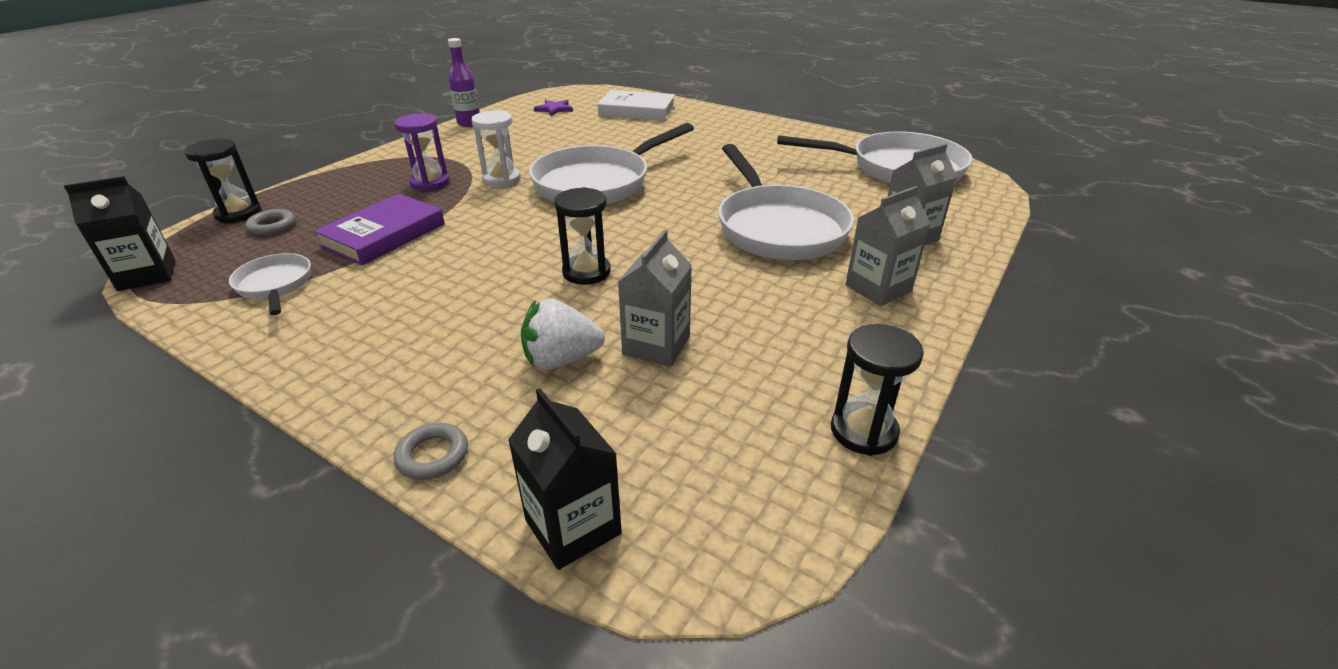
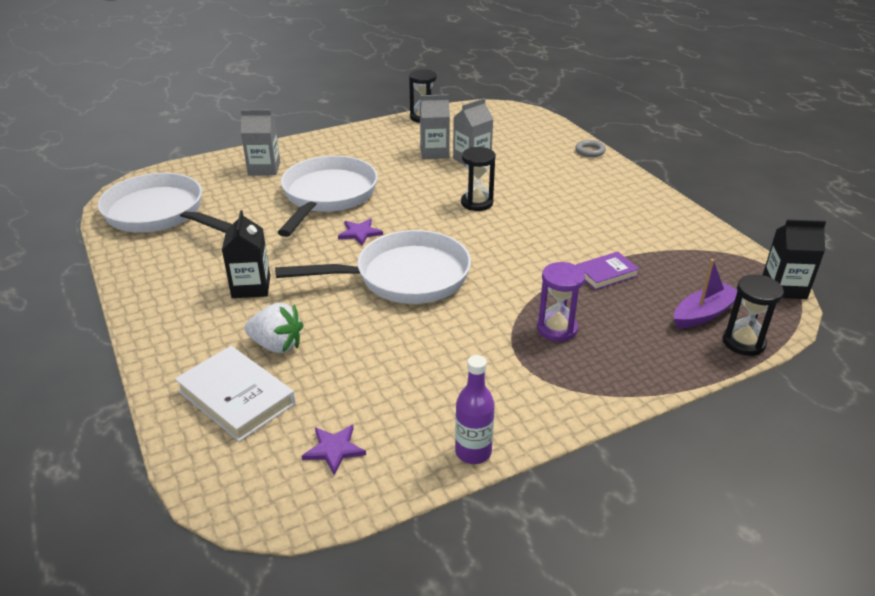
camera: 150 degrees left, 0 degrees up
white pan [229,253,311,315] -> none
grey ring [245,209,295,235] -> purple boat [674,259,737,328]
purple book [314,194,445,266] -> purple book [576,252,639,290], size x0.62
white hourglass [471,110,521,187] -> none
black carton [508,388,622,570] -> black carton moved to [222,210,270,298]
white strawberry [521,298,605,370] -> white strawberry moved to [245,303,303,353]
grey carton [845,186,931,306] -> grey carton moved to [420,94,450,159]
none -> purple star [338,218,383,246]

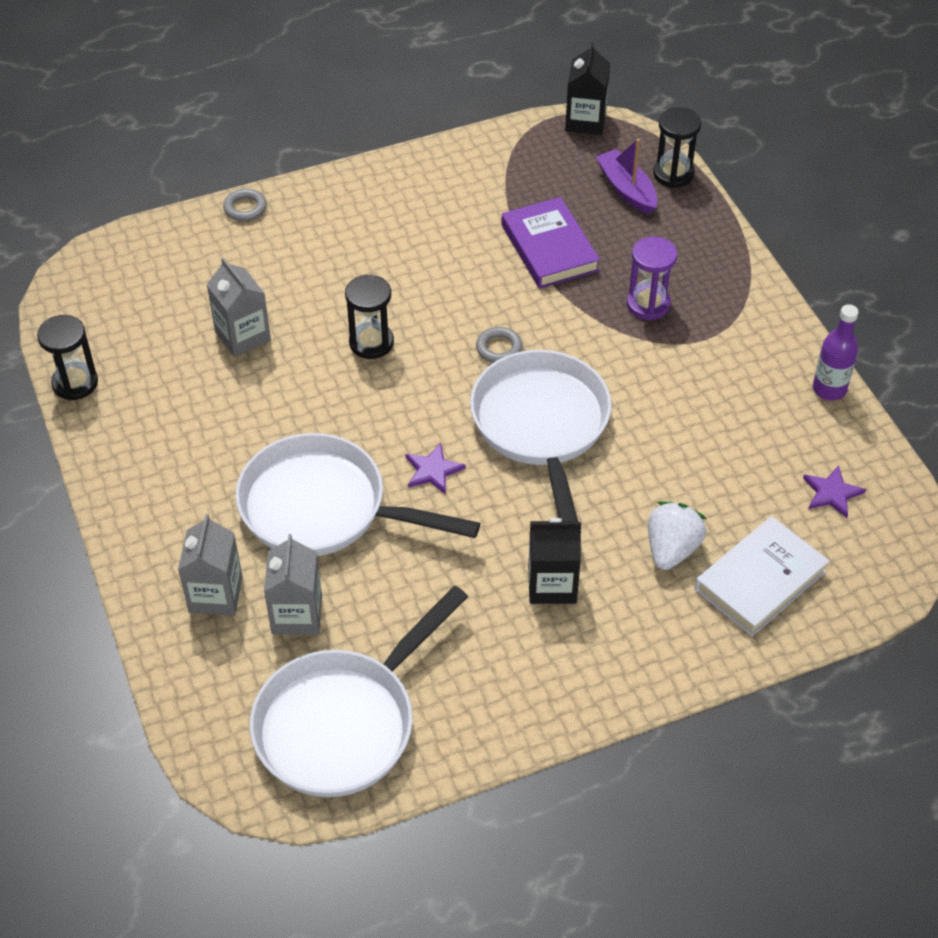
camera: 85 degrees left, 15 degrees up
grey carton [420,94,450,159] -> grey carton moved to [264,534,322,635]
purple book [576,252,639,290] -> purple book [501,197,600,289], size x1.61
none -> grey ring [476,327,523,363]

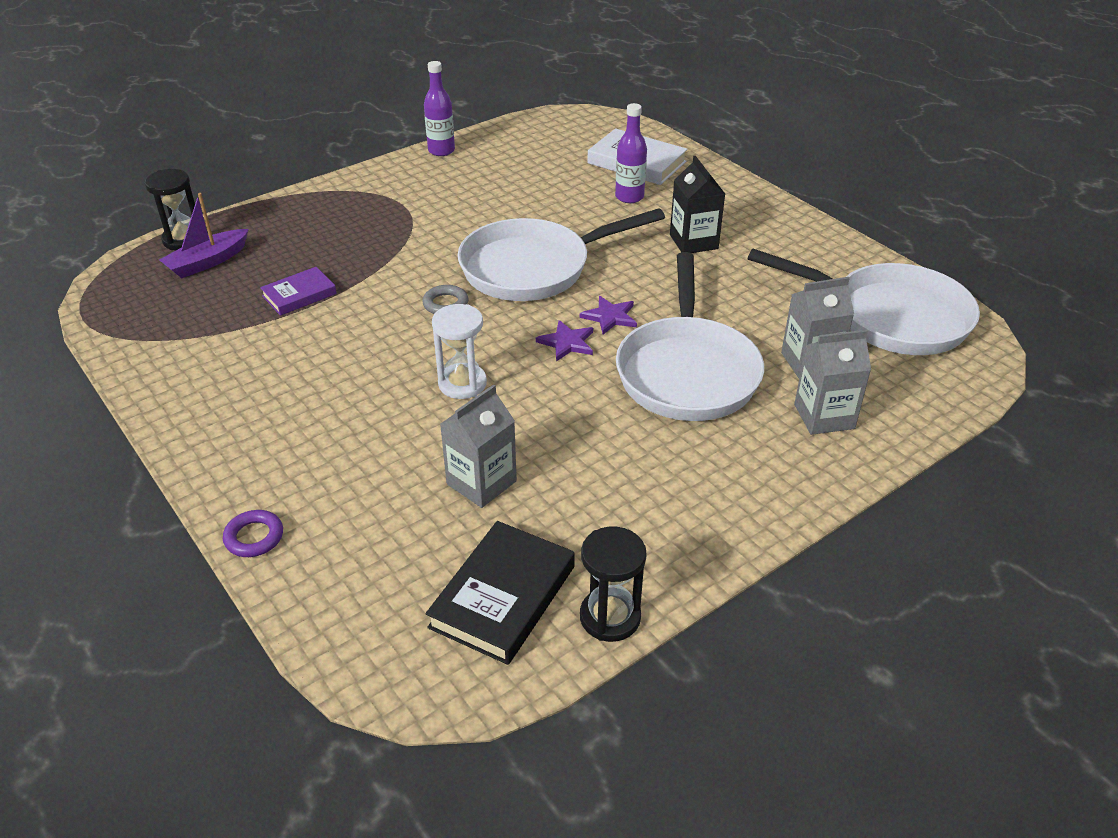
camera: 105 degrees left, 10 degrees down
grey ring [223,189,267,222] -> purple ring [223,510,283,557]
black hourglass [345,274,394,359] -> white hourglass [432,304,487,399]
purple book [501,197,600,289] -> purple book [260,267,337,316], size x0.62
black carton [565,42,610,135] -> none
purple hourglass [627,236,677,320] -> none
white strawberry [648,501,707,570] -> purple bottle [615,103,647,203]
purple star [803,465,866,518] -> purple star moved to [536,320,593,362]
none -> black book [425,521,575,665]

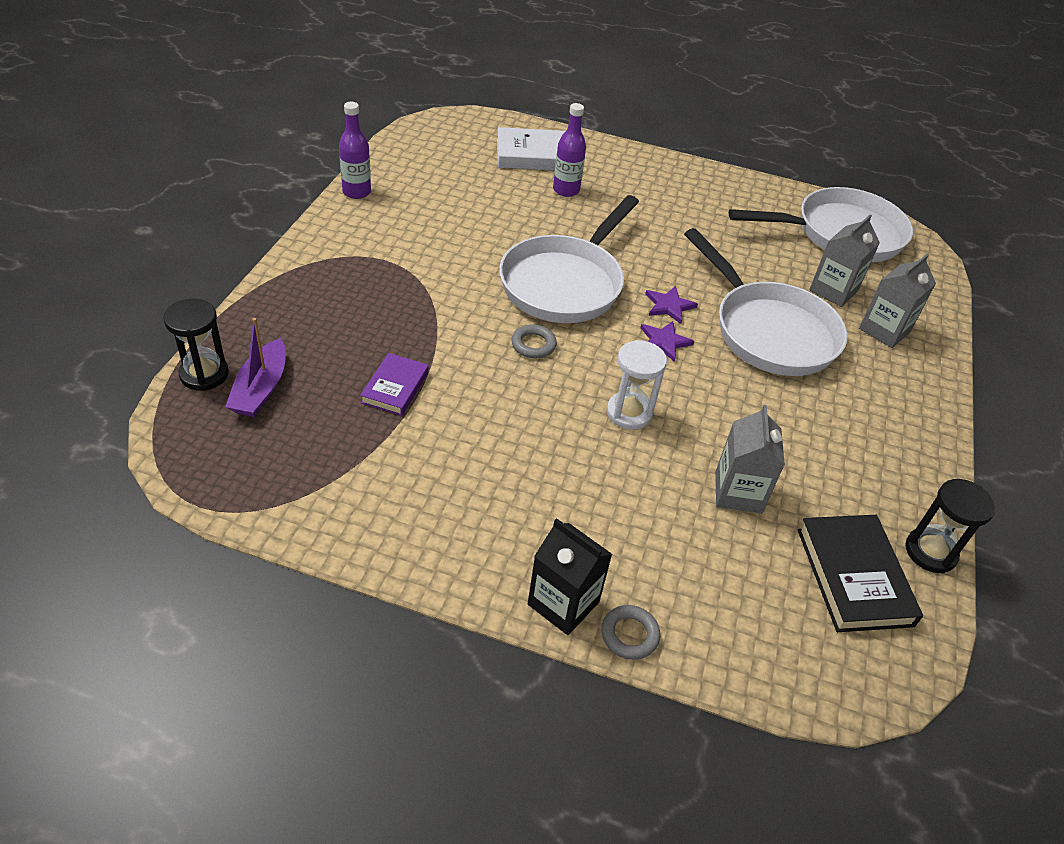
camera: 40 degrees left, 5 degrees up
purple ring [223,510,283,557] -> grey ring [601,605,660,660]
black carton [670,156,725,253] -> black carton moved to [528,518,612,635]

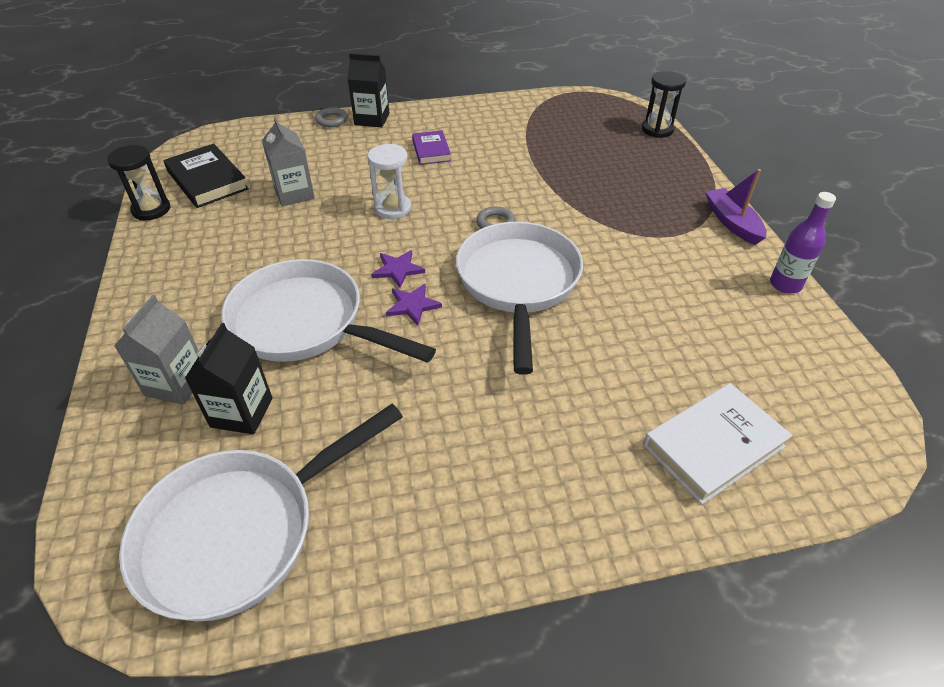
camera: 155 degrees right, 0 degrees up
purple boat [225,318,286,417] -> purple boat moved to [706,169,767,245]
purple book [360,353,429,416] -> purple book moved to [412,130,451,165]
purple bottle [553,103,586,197] -> none
grey carton [809,215,880,307] -> black carton [185,323,272,434]

